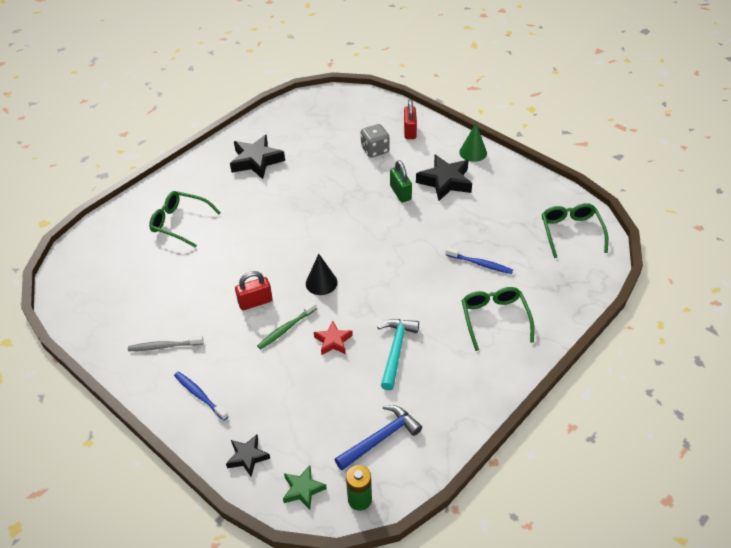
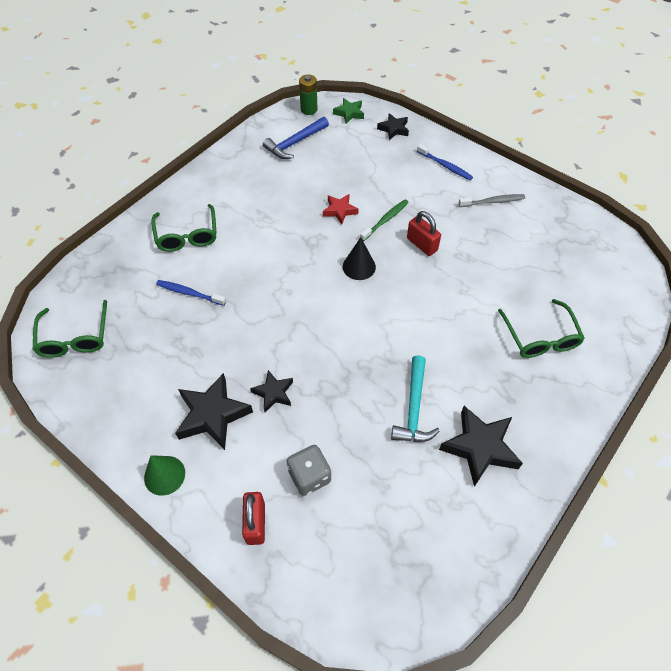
camera: 175 degrees right, 10 degrees up
green glasses [149,191,221,248] -> green glasses turned 60 degrees clockwise [498,299,585,358]
red padlock [235,271,273,310] -> red padlock turned 75 degrees clockwise [407,211,441,256]
turquoise hammer [377,319,419,390] -> turquoise hammer moved to [391,355,440,442]
green padlock [390,160,412,202] -> black star [250,370,293,412]

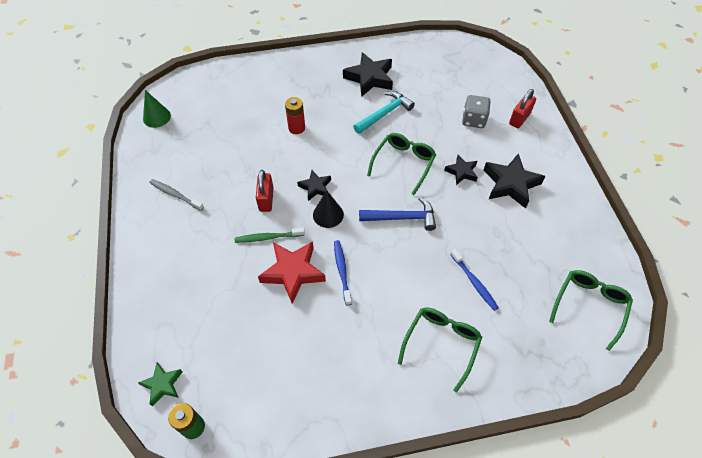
camera: 140 degrees left, 0 degrees up
green cone [144,455,185,496] -> green cone moved to [143,90,171,128]
blue hammer [263,117,329,159] -> blue hammer moved to [359,197,436,231]
red star [323,194,359,225] -> red star [258,241,326,303], size x1.73
black star [377,113,409,140] -> black star moved to [297,170,331,201]
blue toothbrush [417,144,473,180] -> blue toothbrush moved to [334,240,352,305]
green glasses [498,299,585,358] -> green glasses moved to [367,133,436,195]
none -> red battery [285,97,305,134]

